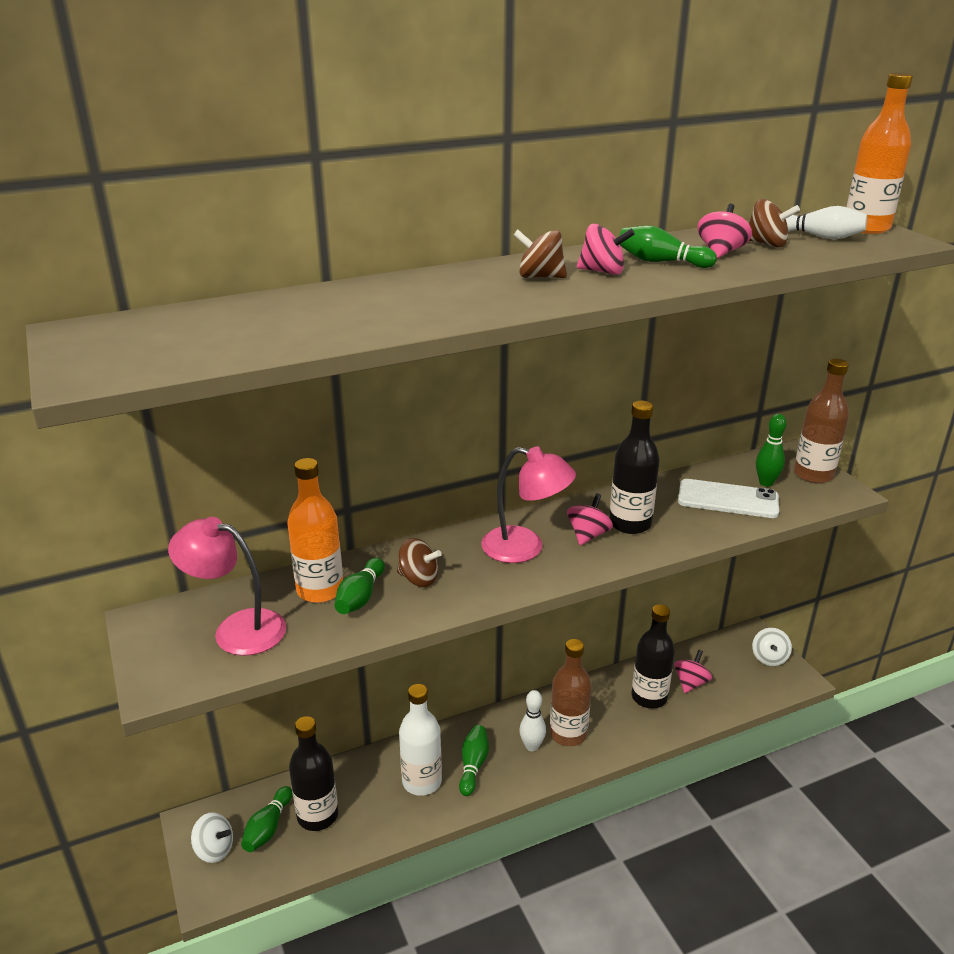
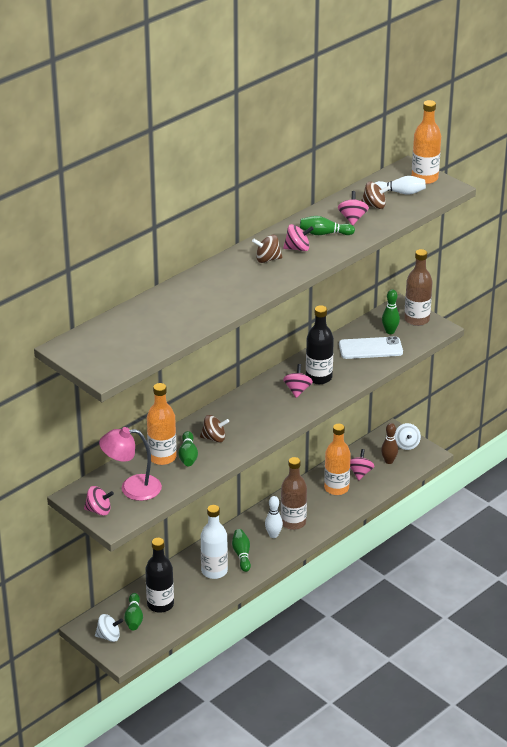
camera: 20 degrees left, 5 degrees up
pink lamp [481,446,576,563] -> none
black bottle [632,605,675,709] -> orange bottle [324,424,351,495]
none -> pink spinning top [84,486,114,516]
none -> brown bowling pin [381,423,398,464]

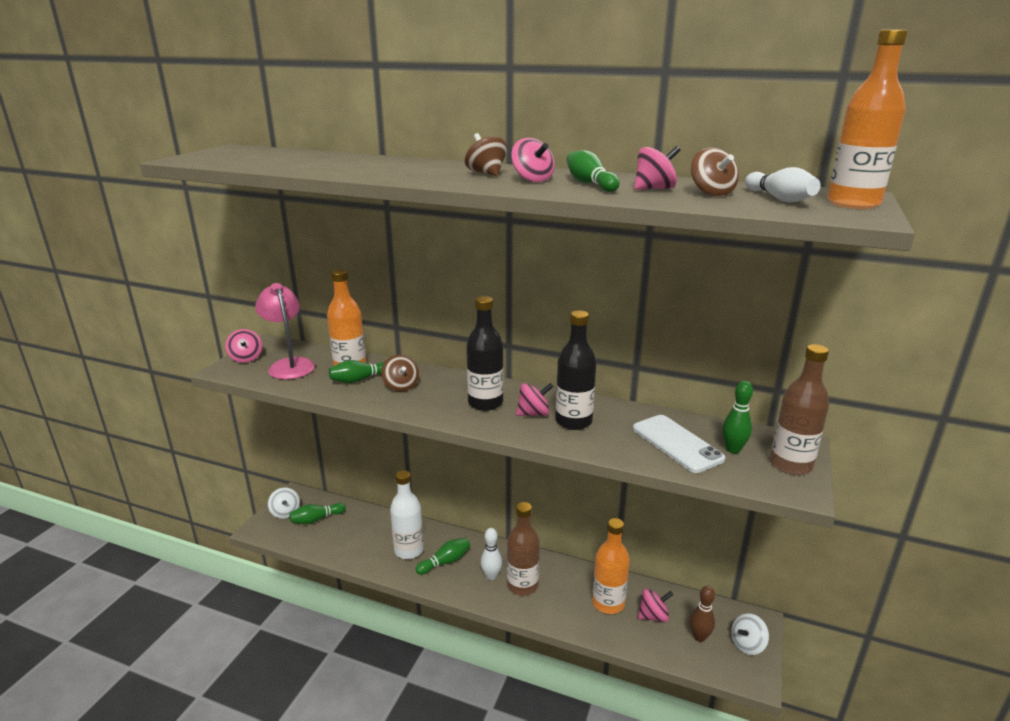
camera: 65 degrees right, 10 degrees down
black bottle [145,538,174,613] -> black bottle moved to [466,296,504,411]

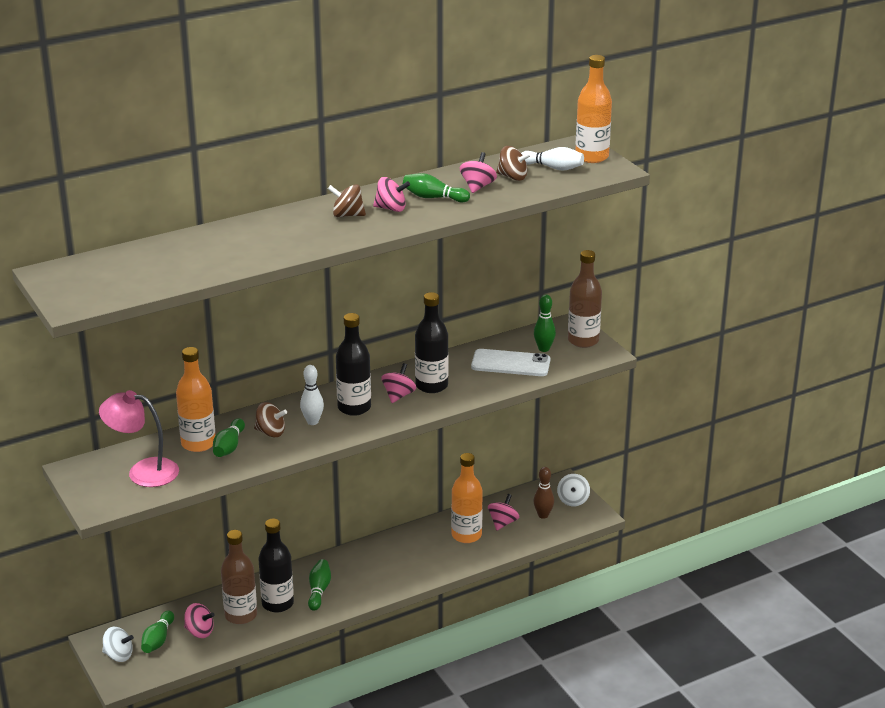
camera: 50 degrees left, 5 degrees up
pink spinning top [225,329,262,363] -> pink spinning top moved to [184,603,214,638]
white bottle [390,470,424,559] -> black bottle [258,518,294,613]
white bowling pin [480,528,502,580] -> white bowling pin moved to [300,365,324,425]
brown bottle [507,502,540,596] -> brown bottle moved to [221,530,257,624]

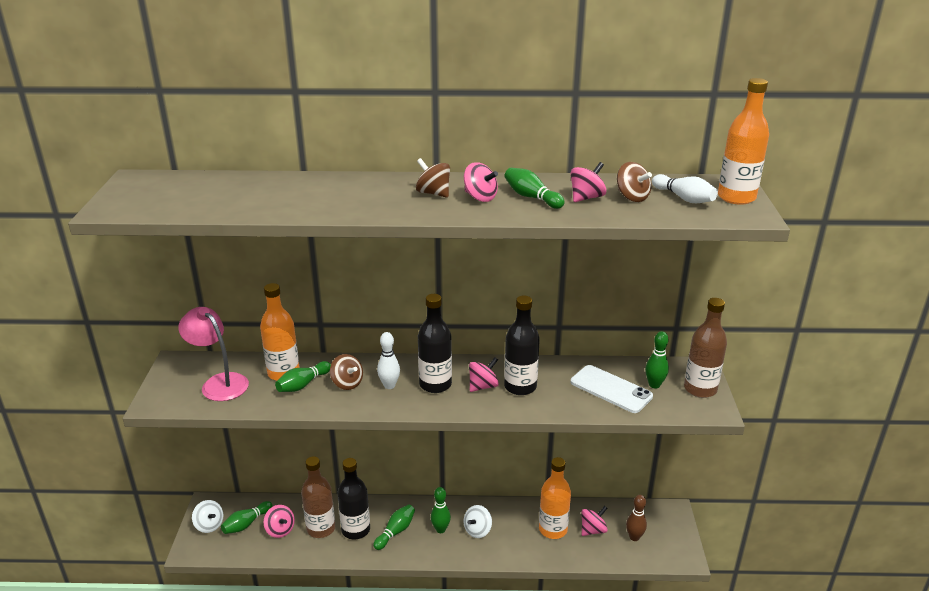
camera: 30 degrees right, 0 degrees up
white spinning top [557,474,590,506] -> white spinning top moved to [463,505,492,538]
none -> green bowling pin [431,487,451,533]

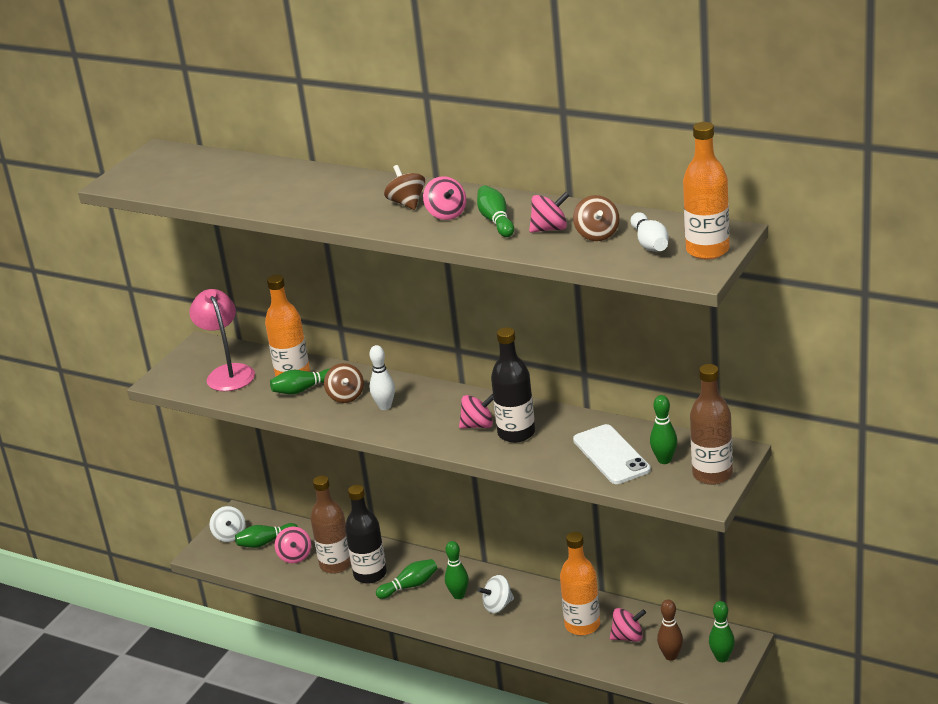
camera: 30 degrees right, 0 degrees up
black bottle [418,294,452,393] -> none
none -> green bowling pin [709,601,735,662]

